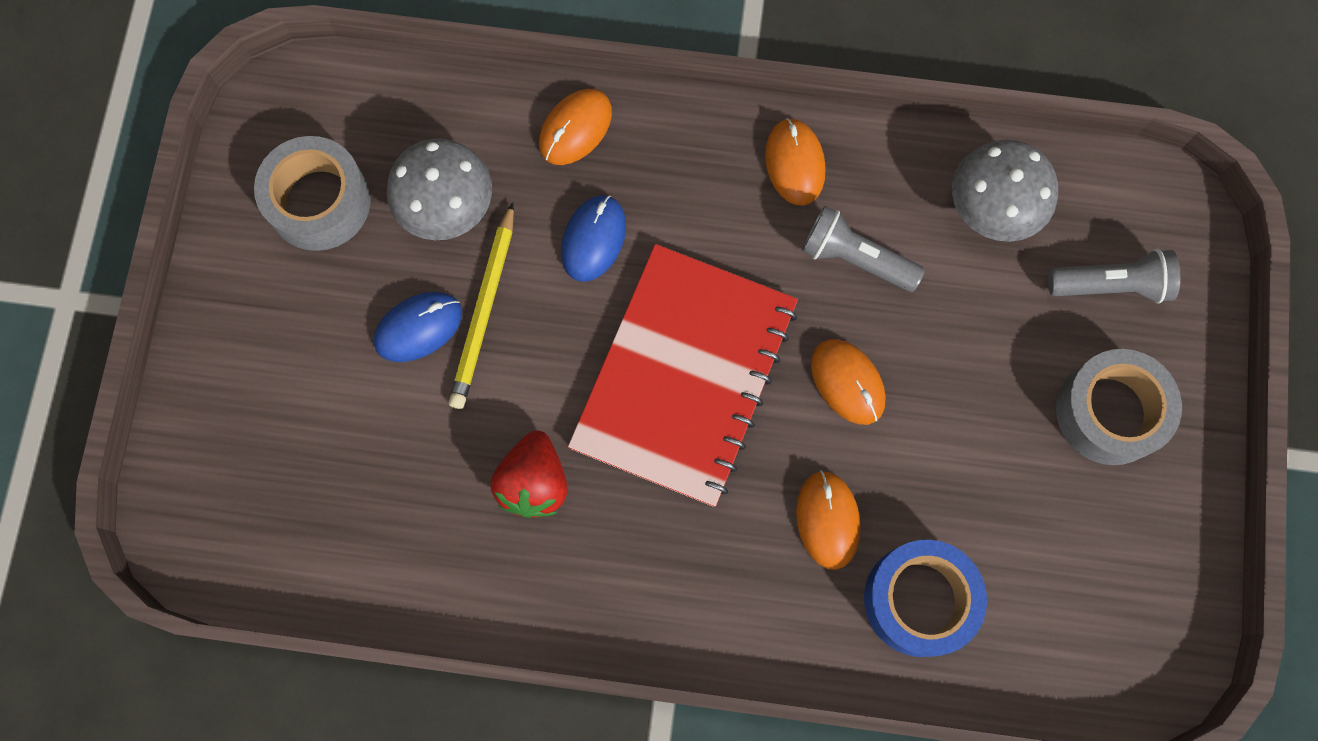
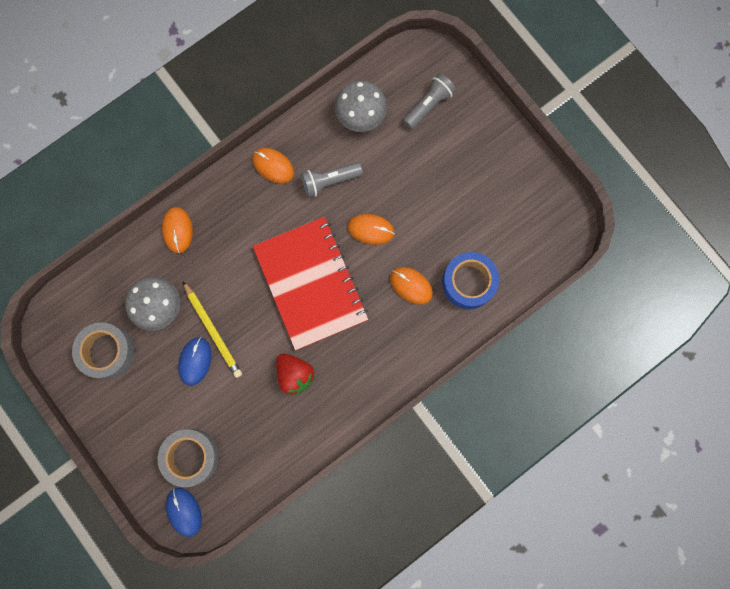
camera: 45 degrees left, 5 degrees up
blue mouse [561,195,626,282] -> blue mouse moved to [166,488,202,537]
grey tape [1056,349,1182,465] -> grey tape moved to [158,429,219,487]

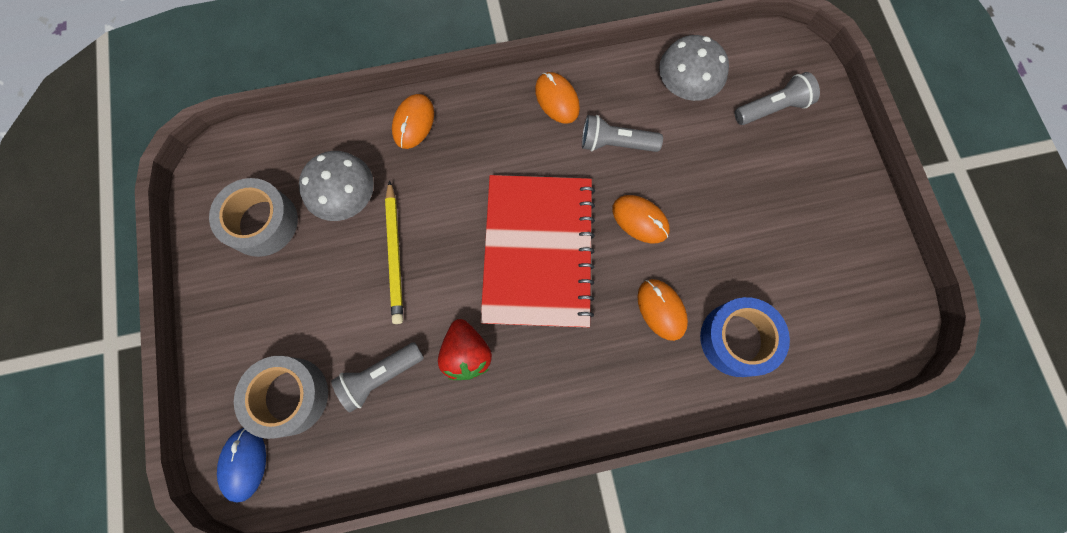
camera: 25 degrees right, 5 degrees down
blue mouse [178,337,211,386] -> none
none -> grey flashlight [331,342,424,412]

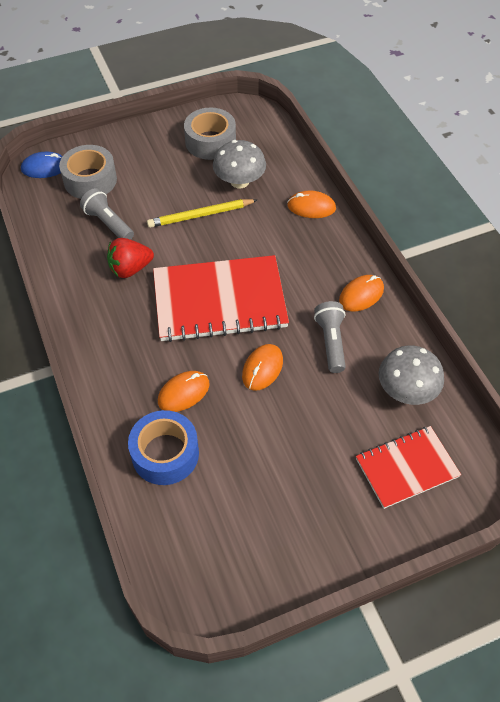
camera: 80 degrees right, 20 degrees down
grey flashlight [735,72,820,125] -> red notebook [356,426,461,509]

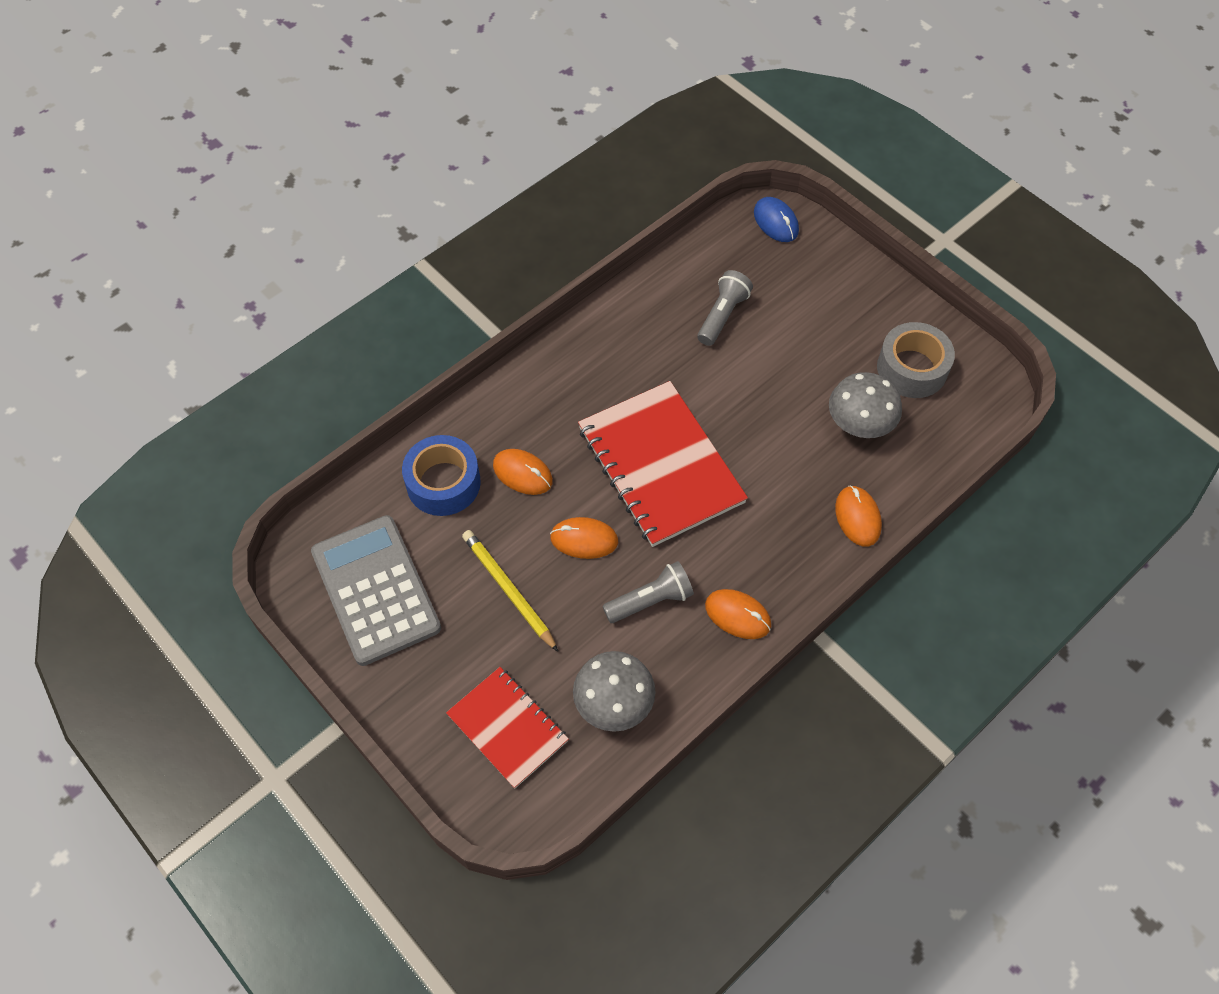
camera: 70 degrees right, 5 degrees up
grey tape [59,145,117,199] -> none
red strawberry [107,238,154,278] -> none
yellow pencil [147,199,257,228] -> yellow pencil moved to [462,530,558,652]
none -> grey calculator [311,515,441,666]

